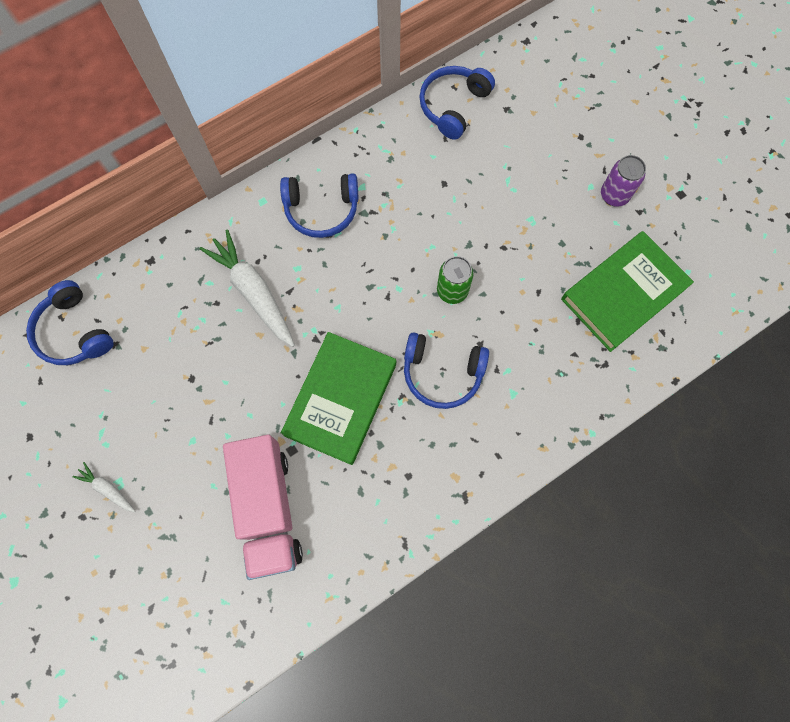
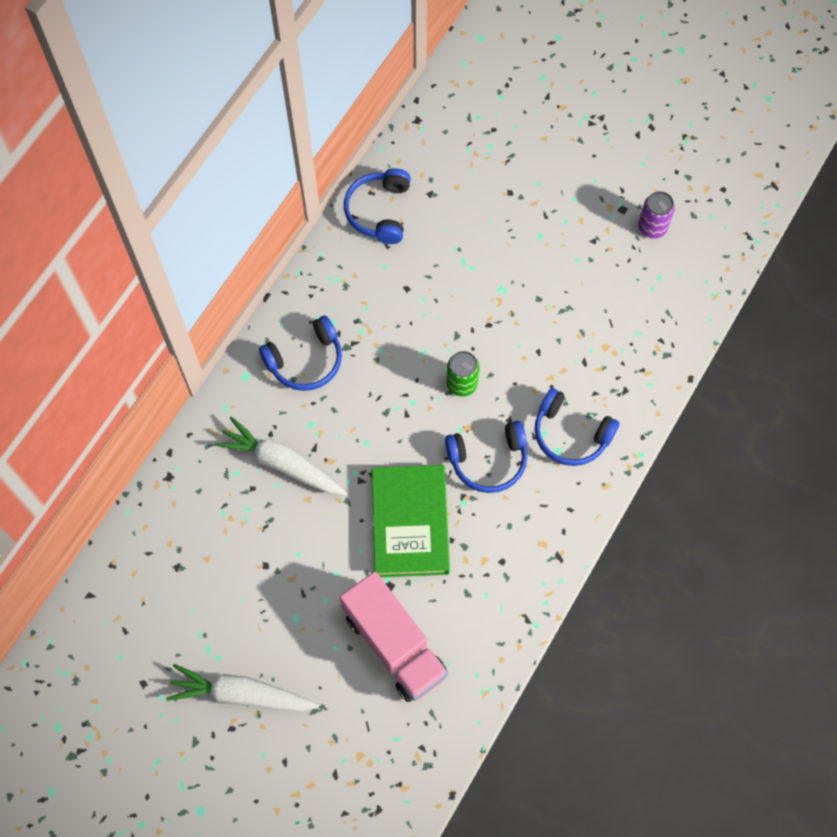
camera: 25 degrees left, 5 degrees down
blue headphones [26,280,114,365] -> blue headphones moved to [535,388,619,466]
white carrot [72,462,135,512] -> white carrot [166,664,319,712], size x2.08
green book [561,231,694,352] -> none
purple can [601,155,646,207] -> purple can moved to [638,191,675,239]

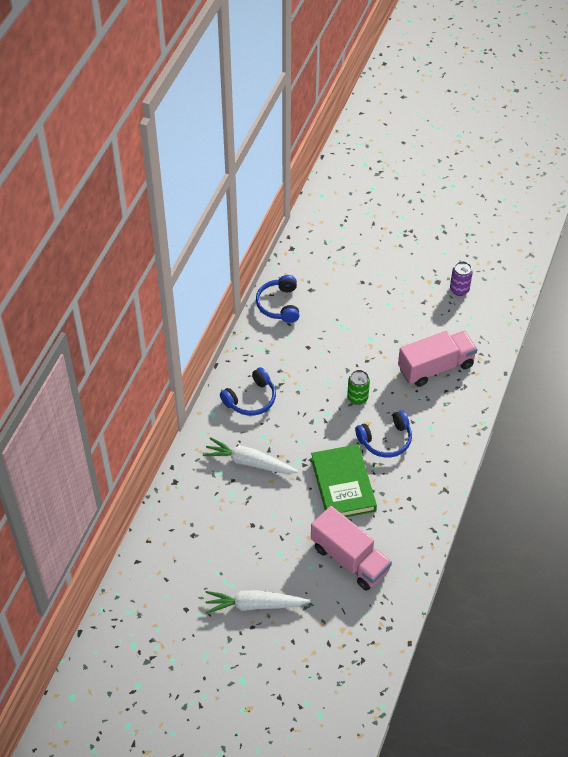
camera: 10 degrees left, 15 degrees down
blue headphones [535,388,619,466] -> none
none -> pink truck [398,331,478,387]

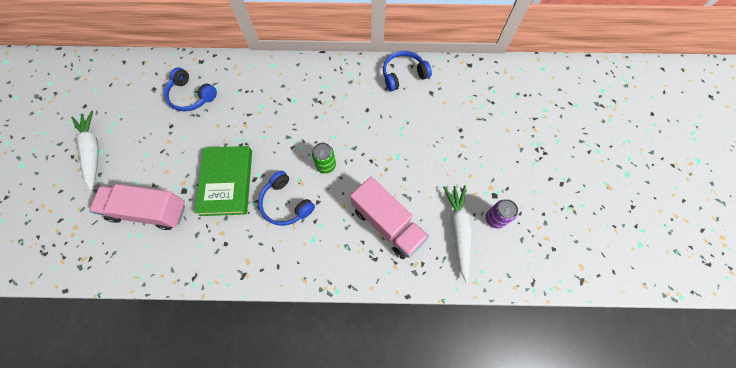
camera: 70 degrees right, 15 degrees up
white carrot [203,437,298,474] -> white carrot moved to [443,185,471,283]
blue headphones [220,367,276,416] -> blue headphones moved to [164,68,217,111]
green book [311,444,377,517] -> green book turned 60 degrees counterclockwise [195,146,252,216]
pink truck [311,506,392,591] -> pink truck turned 75 degrees clockwise [89,184,185,230]

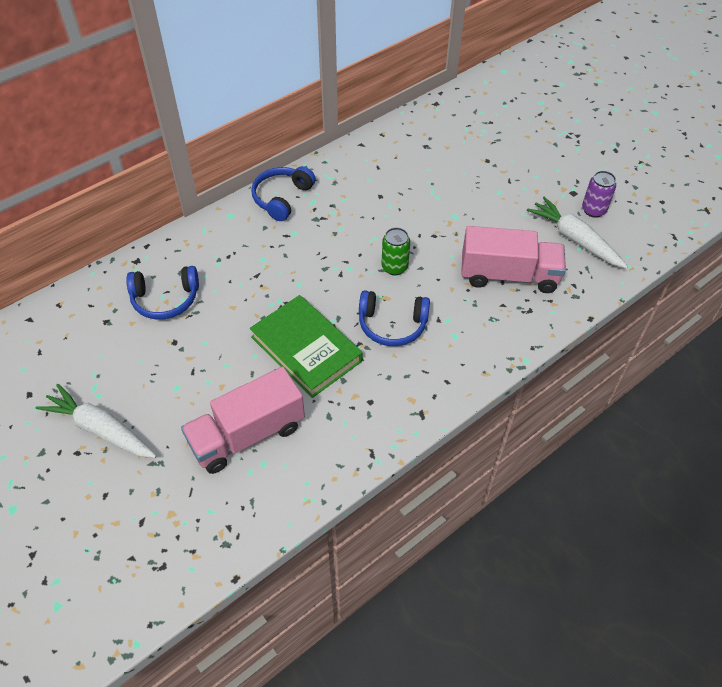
camera: 40 degrees left, 15 degrees down
blue headphones [383,51,432,91] -> blue headphones moved to [251,166,316,221]

